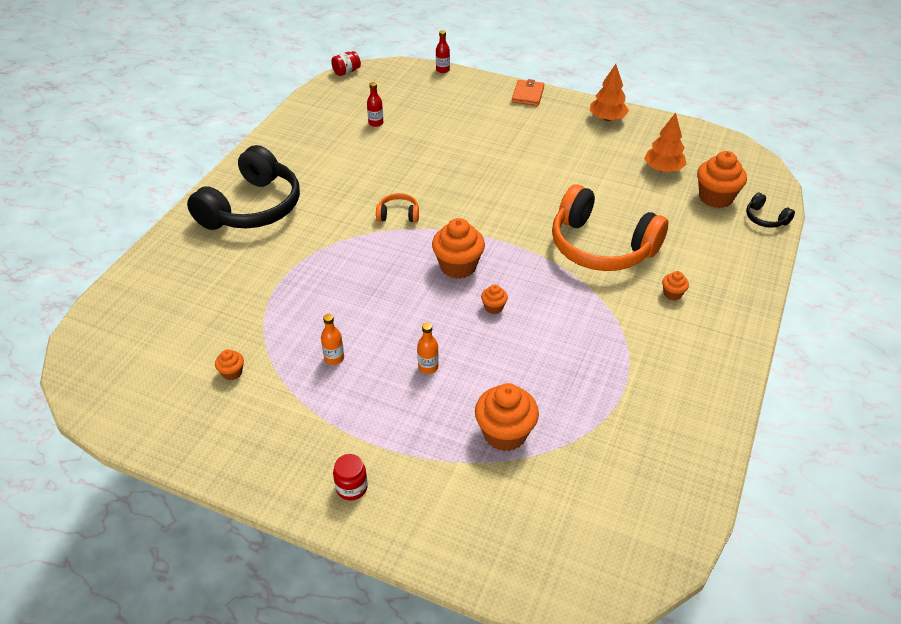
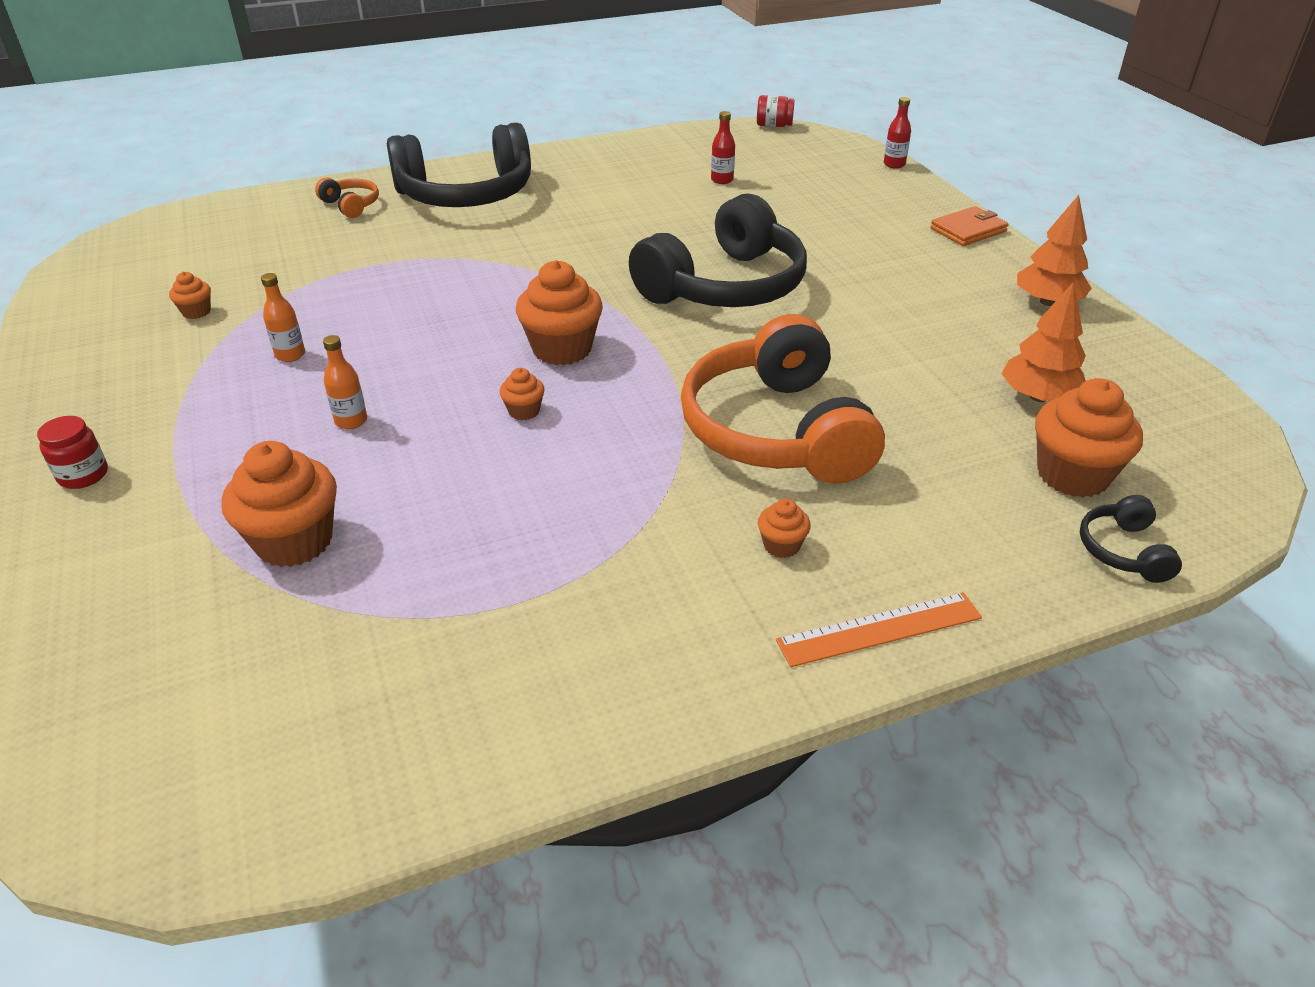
camera: 45 degrees right, 5 degrees down
orange headphones [376,193,419,222] -> orange headphones moved to [315,177,379,218]
none -> black headphones [629,194,807,307]
none -> orange ruler [776,592,982,667]

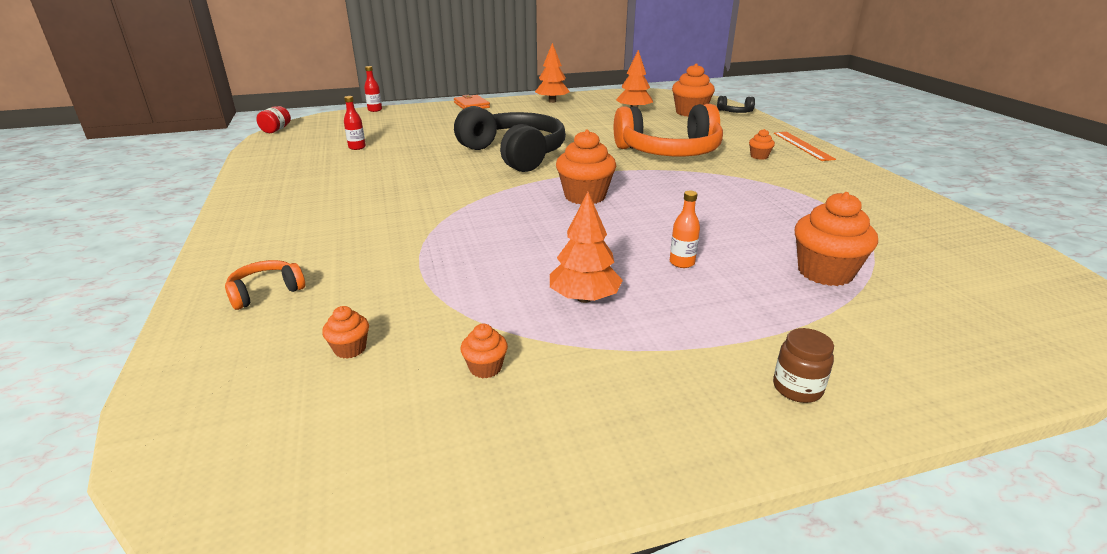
camera: 85 degrees left, 10 degrees down
red jar [37,416,108,489] -> brown jar [773,328,834,403]
orange bottle [261,273,305,362] -> orange tree [550,192,623,303]
black headphones [387,123,531,207] -> none
orange cupcake [499,368,545,421] -> orange cupcake moved to [322,306,369,359]

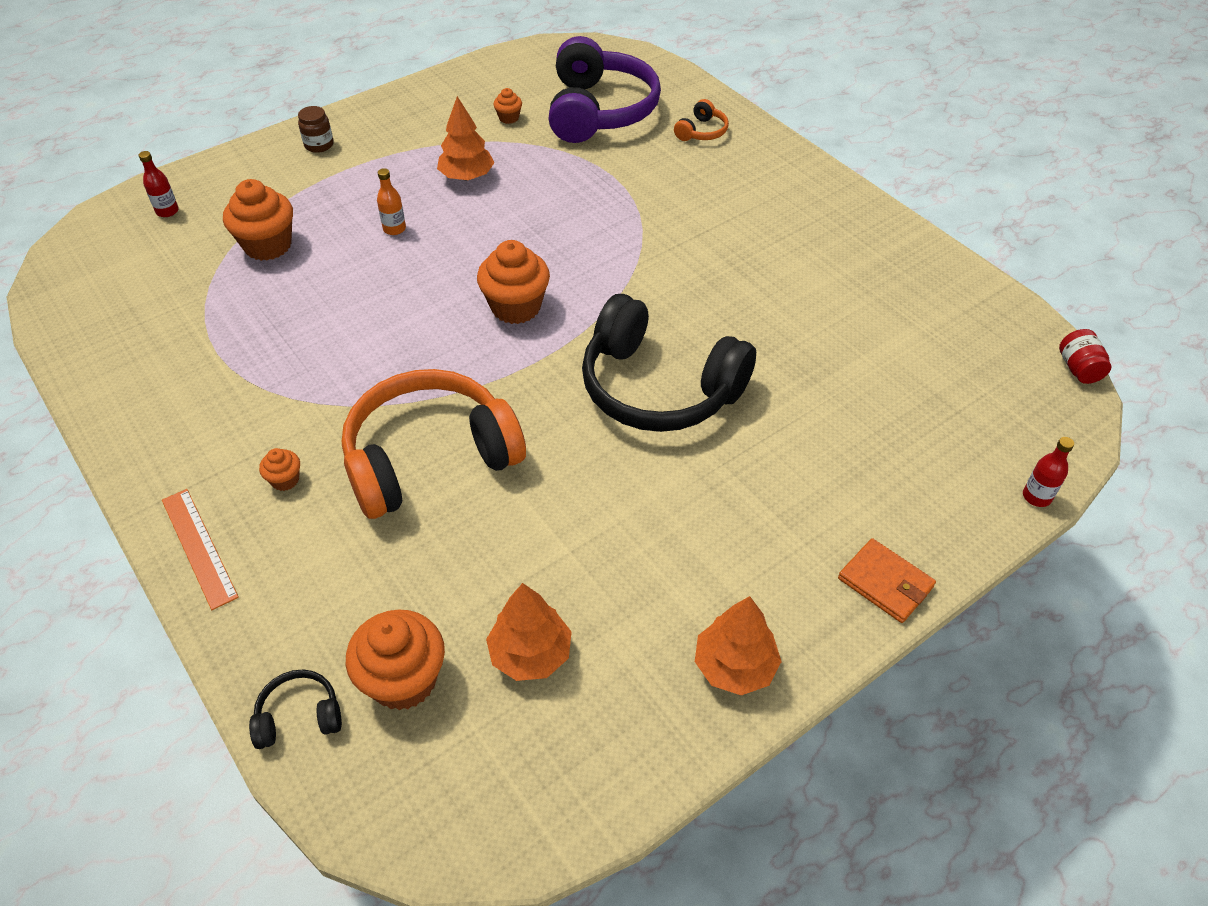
camera: 160 degrees right, 20 degrees up
orange cupcake [322,306,369,359] -> purple headphones [549,36,661,143]
red bottle [344,96,366,150] -> red bottle moved to [139,151,179,217]

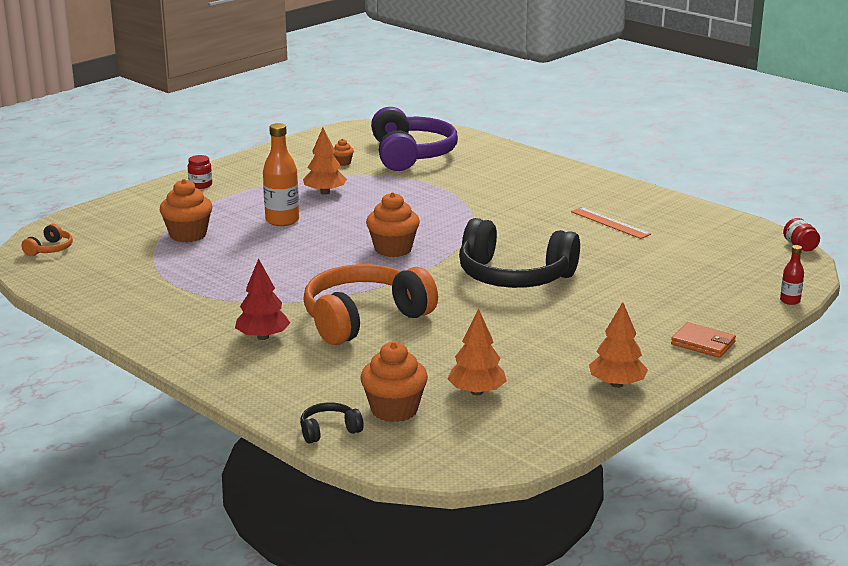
camera: 10 degrees left, 25 degrees down
red bottle [139,151,179,217] -> none
orange ruler [162,489,239,610] -> orange ruler moved to [571,207,651,239]
orange cupcake [259,448,300,491] -> red tree [235,258,290,340]
brown jar [298,106,334,153] -> red jar [188,155,212,189]
orange bottle [377,168,406,235] -> orange bottle [263,123,299,226], size x1.90
orange headphones [674,99,729,141] -> orange headphones moved to [22,224,73,256]

